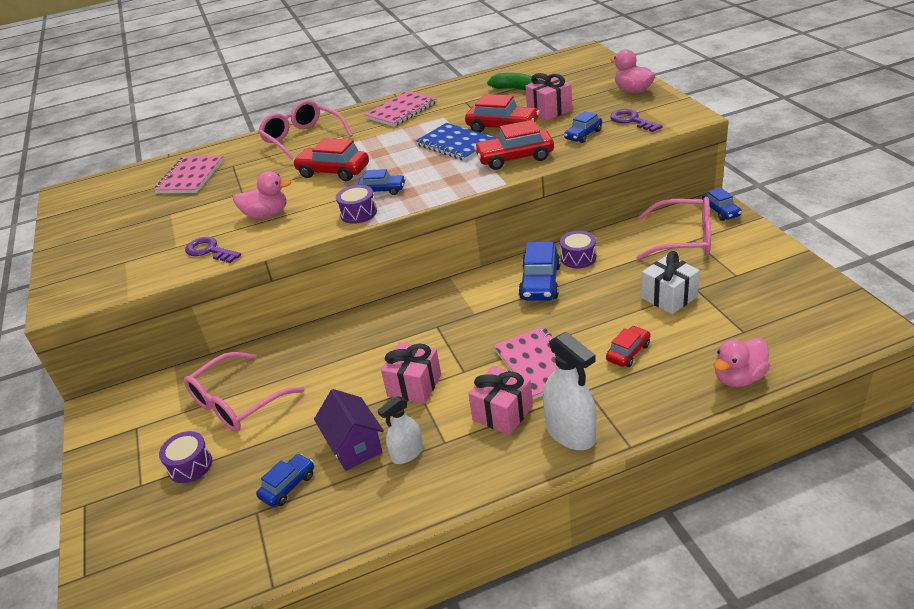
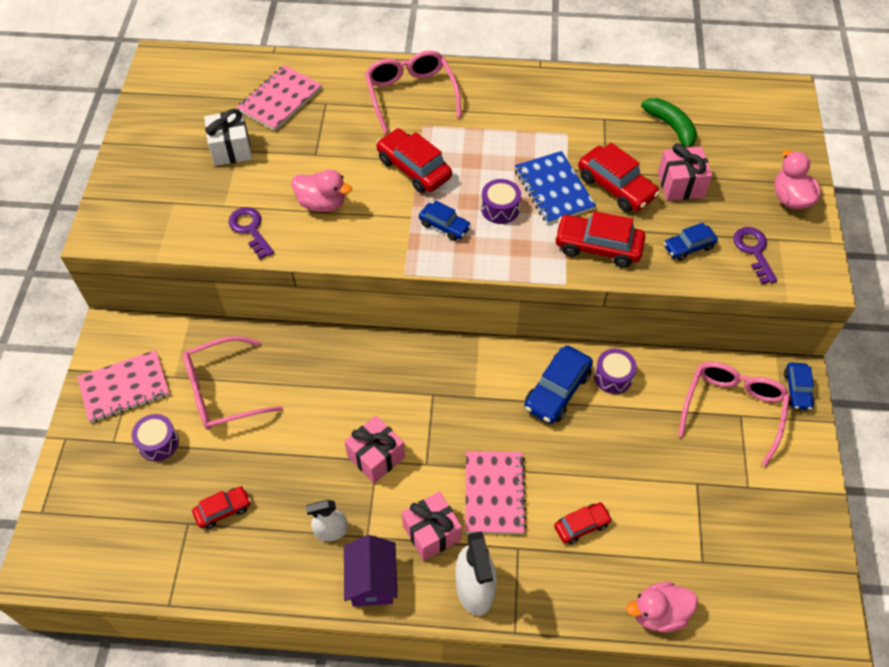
camera: 20 degrees right, 20 degrees up
blue car [256,454,314,507] -> red car [192,486,251,529]
purple house [314,389,384,471] -> purple house moved to [344,535,398,606]
purple drum [336,185,377,224] -> purple drum moved to [481,179,521,224]
pink notebook [364,91,437,127] -> pink notebook moved to [77,350,170,423]
pink glasses [636,197,711,260] -> pink glasses turned 105 degrees counterclockwise [678,362,790,466]
white gift [641,251,700,314] -> white gift moved to [204,109,252,166]

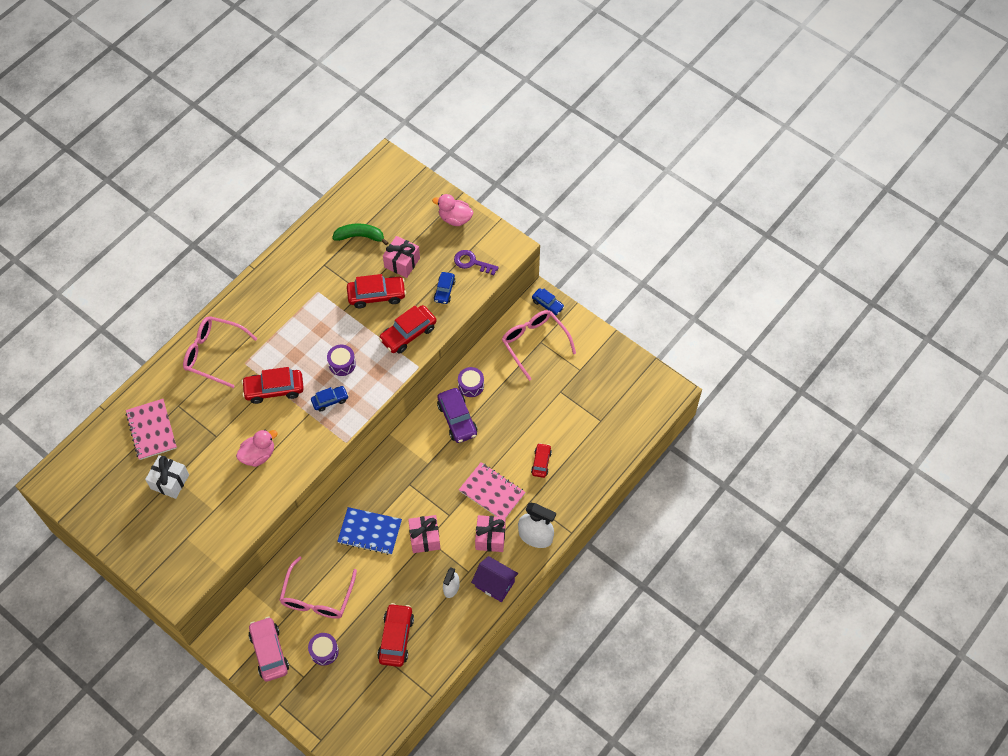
camera: 55 degrees left, 5 degrees up
pink notebook [77,350,170,423] -> pink car [248,617,289,682]
red car [192,486,251,529] -> red car [377,603,414,667], size x1.65
purple key [228,207,274,259] -> none
blue notebook [515,151,596,224] -> blue notebook moved to [337,507,402,555]
blue car [524,346,593,424] -> purple car [437,388,477,443]
pink duck [626,582,698,633] -> none

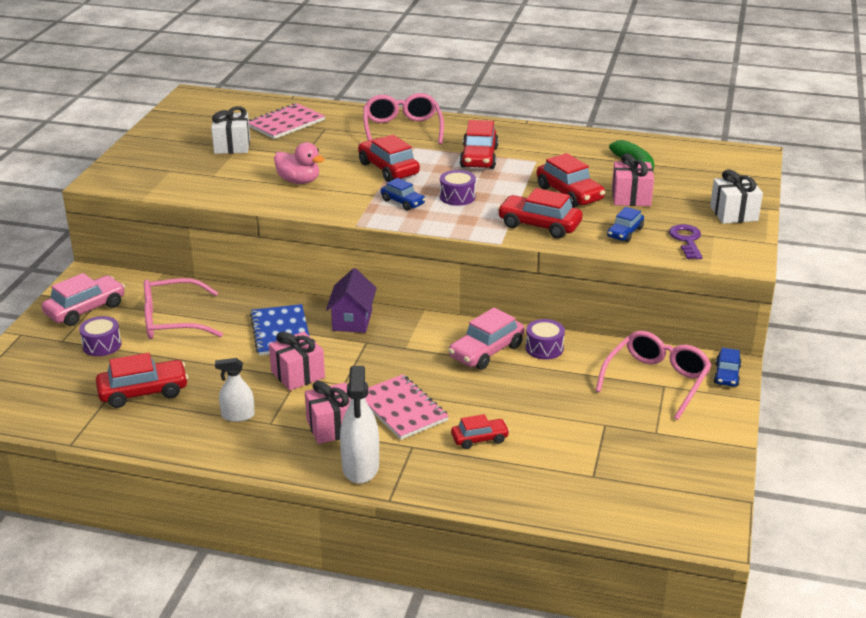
camera: 65 degrees right, 30 degrees down
pink duck [432,194,473,226] -> white gift [710,169,763,224]
blue car [434,272,456,304] -> blue car turned 45 degrees counterclockwise [607,207,644,242]
purple car [437,388,477,443] -> pink car [448,308,525,370]
pink notebook [459,462,525,518] -> pink notebook turned 45 degrees counterclockwise [365,374,449,440]
purple house [471,556,518,602] -> purple house moved to [326,268,377,333]
none -> red car [460,120,499,169]

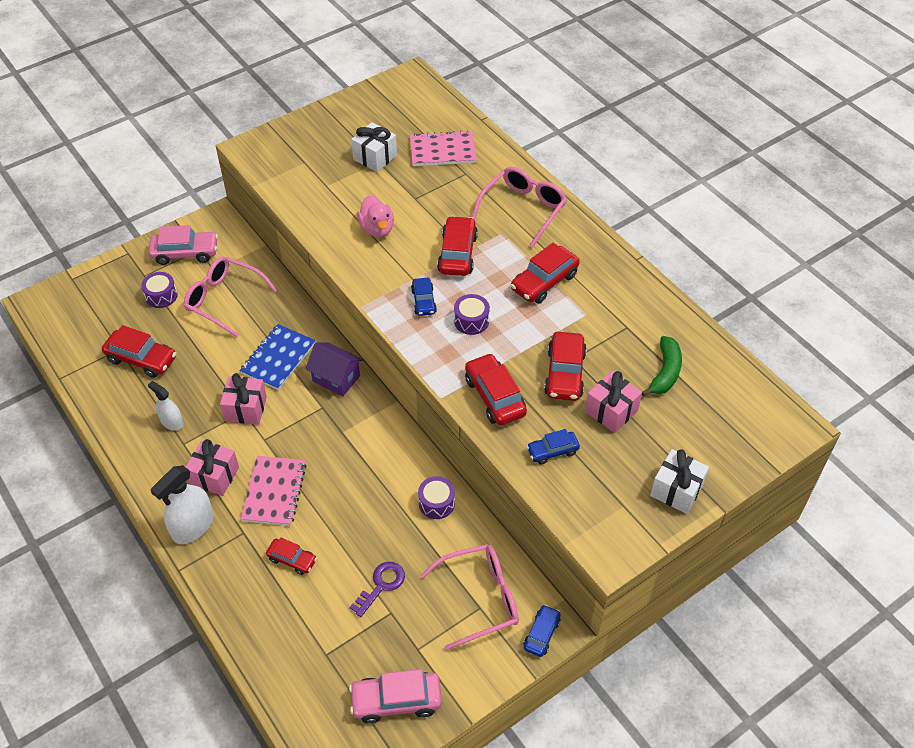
camera: 40 degrees right, 20 degrees up
purple house [326,268,377,333] -> purple house turned 75 degrees clockwise [305,342,363,397]
pink car [448,308,525,370] -> pink car moved to [349,669,442,724]
purple key [669,224,703,259] -> purple key moved to [350,562,405,617]
blue car [714,348,742,387] -> blue car turned 150 degrees clockwise [523,605,560,657]

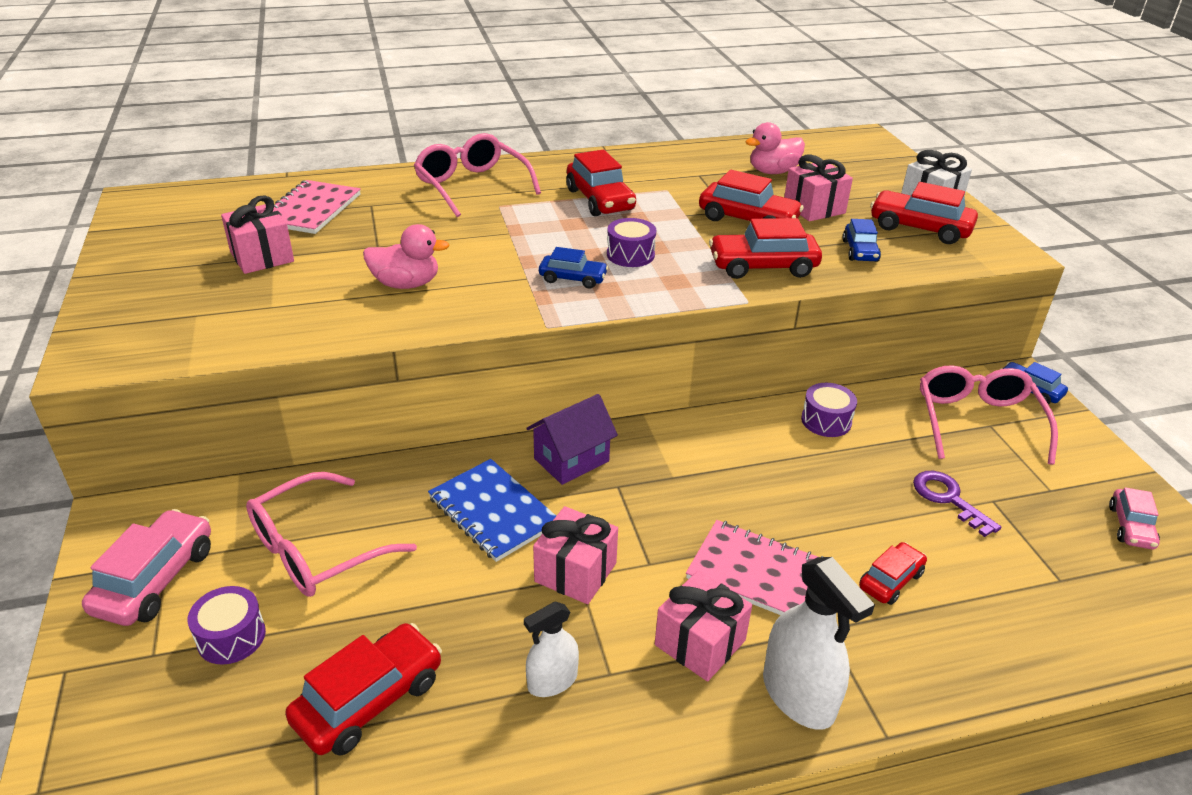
camera: 70 degrees left, 15 degrees down
pink car [349,669,442,724] -> pink car [1109,487,1160,549], size x0.60
white gift [351,122,397,172] -> pink gift [221,196,294,274]
red car [437,216,478,276] -> red car moved to [870,182,978,244]
green banana [642,336,682,397] -> pink duck [745,122,805,174]

